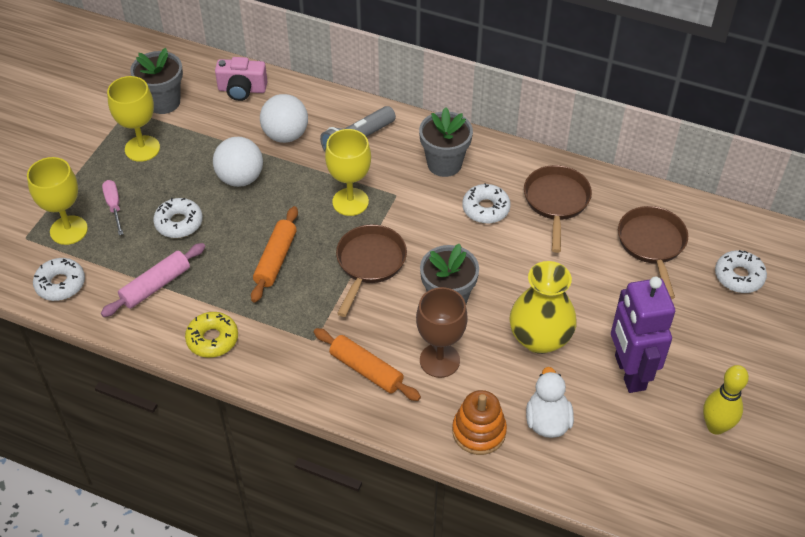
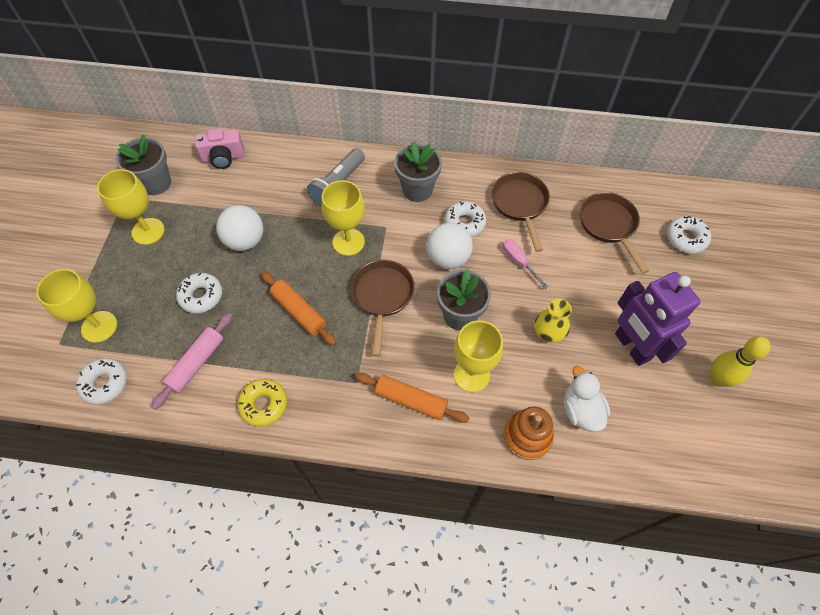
camera: 15 degrees left, 10 degrees up
pink screwdriver [102,180,123,235] -> pink screwdriver moved to [503,239,548,289]
orange rolling pin [251,206,298,303] -> orange rolling pin turned 45 degrees counterclockwise [261,271,337,346]
white ball [260,94,308,143] -> white ball moved to [426,223,473,269]
brown goblet [416,287,468,378] -> yellow goblet [454,320,503,392]
yellow vase [509,261,577,354] -> yellow vase [535,299,572,343], size x0.60

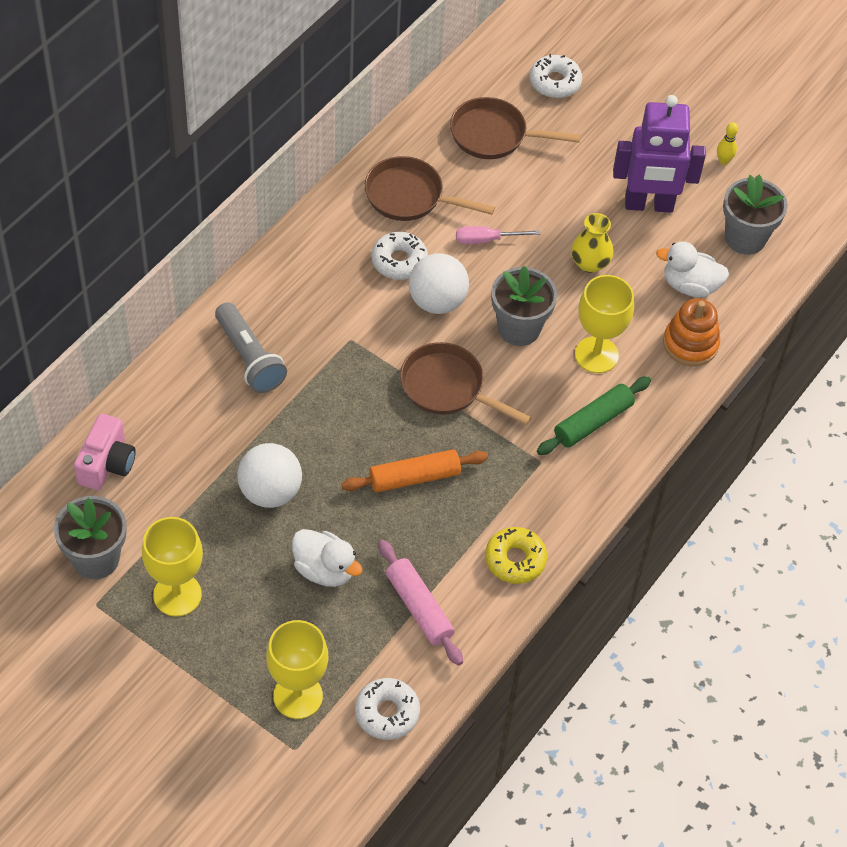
camera: 65 degrees left, 5 degrees down
white donut [176,273,222,313] -> white duck [292,529,362,587]
yellow goblet [322,180,365,256] -> none
orange rolling pin [355,373,469,423] -> green rolling pin [537,376,651,455]
grey flower pot [394,141,442,202] -> grey flower pot moved to [723,175,788,255]
yellow bowling pin [710,337,771,387] -> yellow bowling pin [717,122,738,165], size x0.54

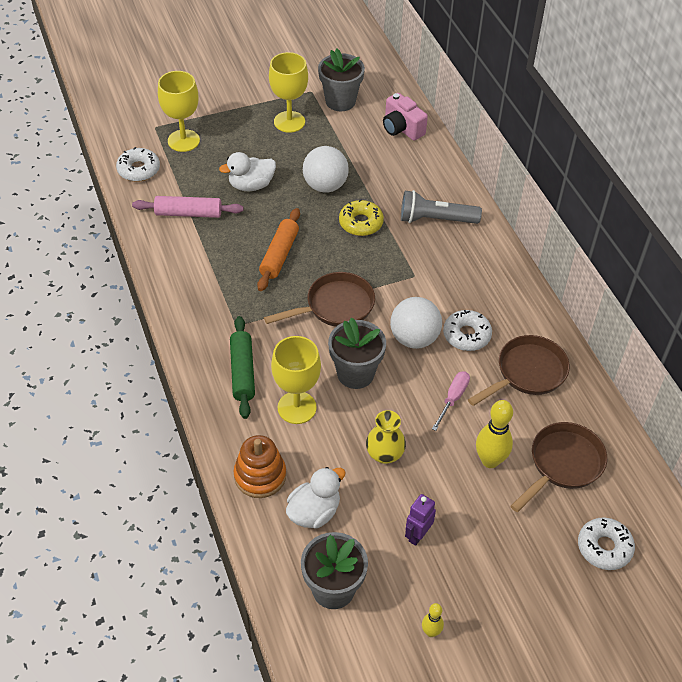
camera: 125 degrees right, 5 degrees down
yellow donut [485,527,547,584] -> yellow donut moved to [339,199,384,236]
purple robot [613,95,706,213] -> purple robot [405,494,436,546], size x0.47
none -> yellow bowling pin [476,400,513,468]

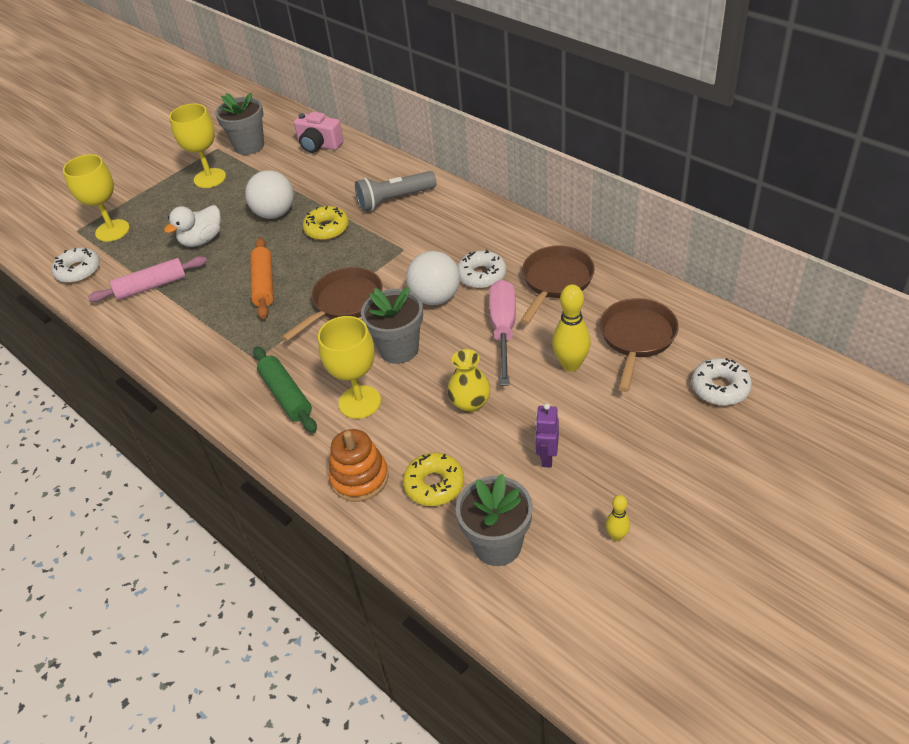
camera: 20 degrees left, 5 degrees down
white duck [286,467,346,529] -> yellow donut [403,453,464,506]
pink screwdriver [432,371,470,431] -> pink screwdriver [489,279,516,386], size x1.74

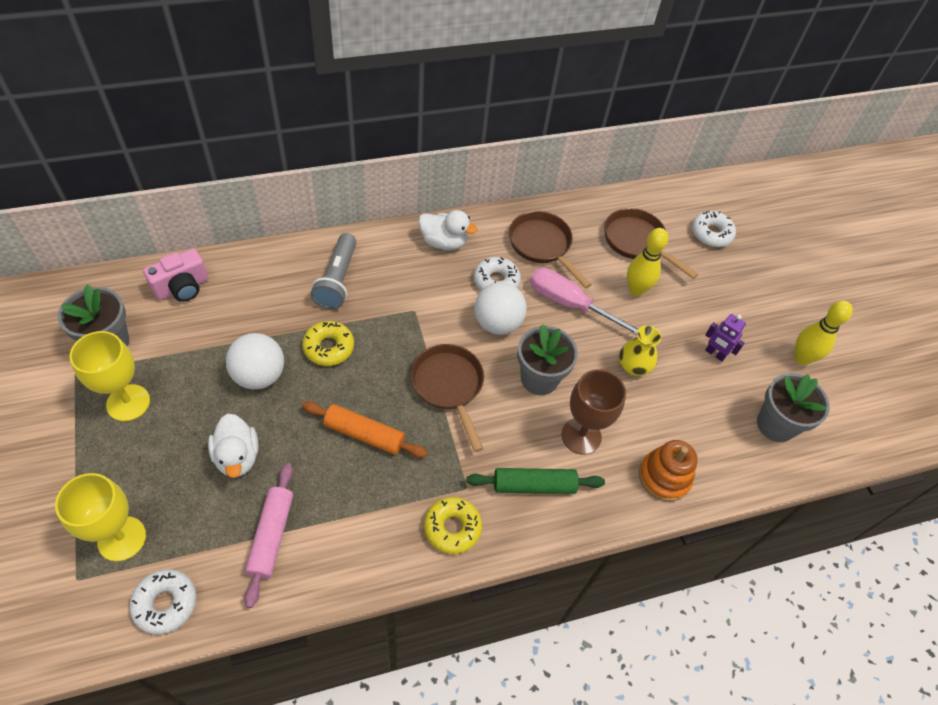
camera: 70 degrees left, 10 degrees up
yellow goblet [318,316,381,419] -> brown goblet [561,369,626,455]
yellow donut [403,453,464,506] -> yellow donut moved to [424,497,482,554]
yellow bowling pin [606,495,630,541] -> yellow bowling pin [794,301,853,365], size x1.84
none -> white duck [418,210,478,250]

